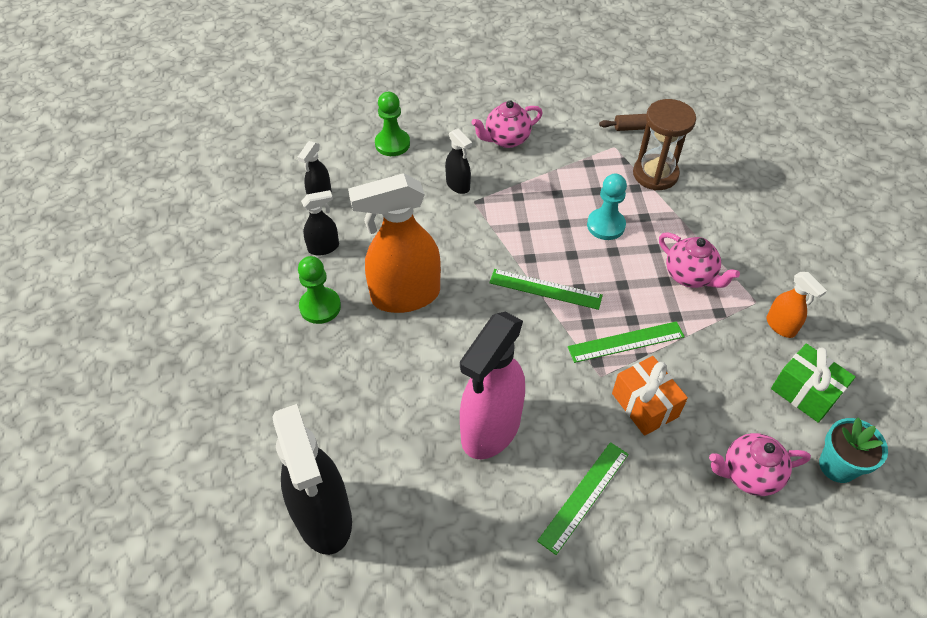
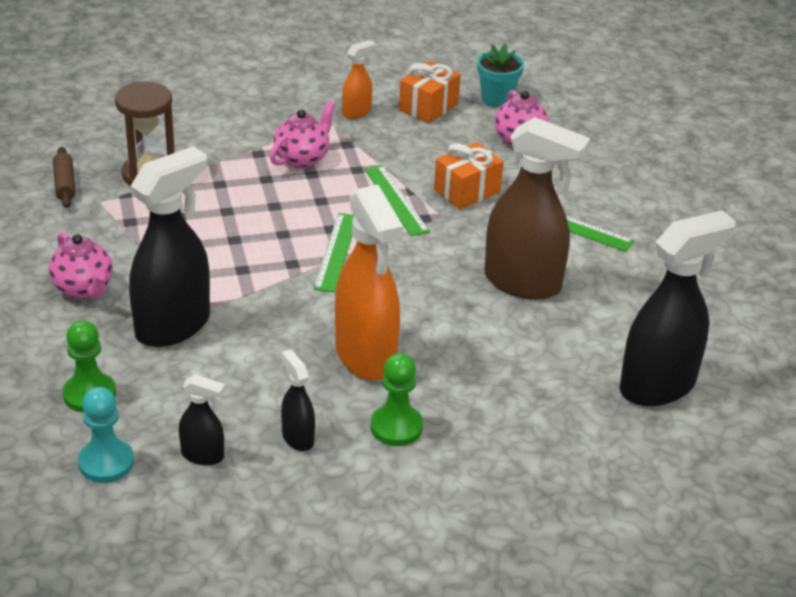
camera: 100 degrees left, 15 degrees down
black spray bottle [445,128,472,194] -> black spray bottle [129,146,210,347], size x2.09
pink spray bottle [460,312,525,459] -> brown spray bottle [484,117,591,300]
turquoise pawn [587,174,627,240] -> turquoise pawn moved to [78,387,134,483]
green gift [771,343,856,423] -> orange gift [399,61,460,123]

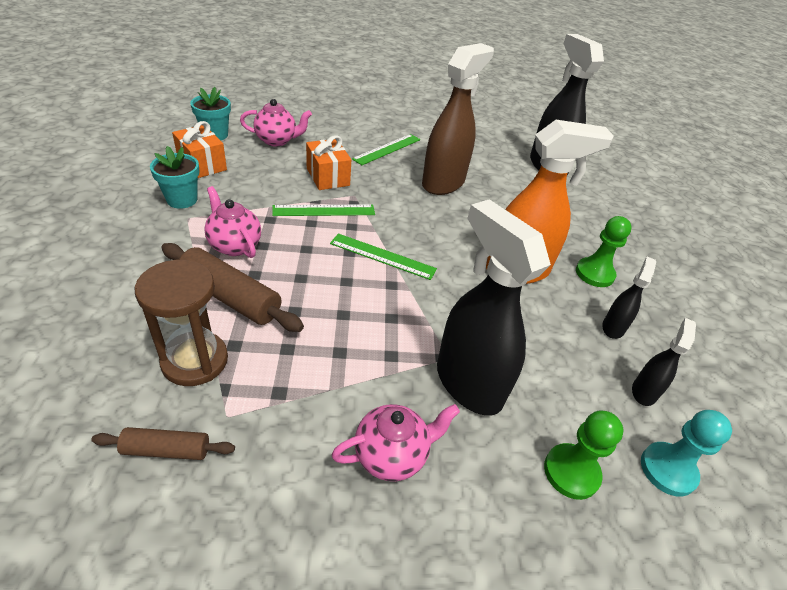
camera: 80 degrees left, 5 degrees up
black spray bottle [281,349,315,451] -> black spray bottle turned 135 degrees clockwise [602,257,656,339]
orange spray bottle [342,40,375,119] -> turquoise flower pot [150,146,200,208]
none -> brown rolling pin [161,243,304,332]

